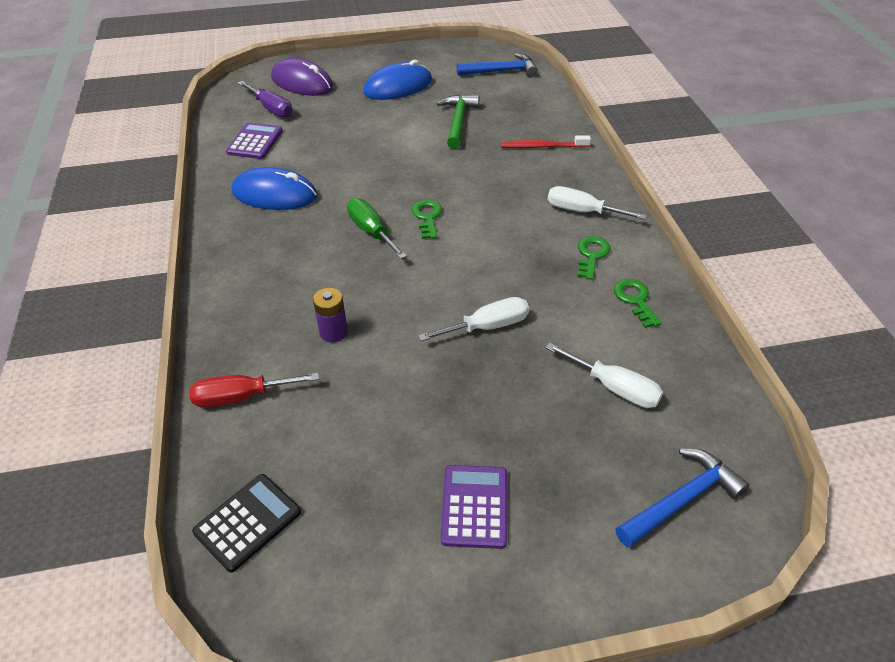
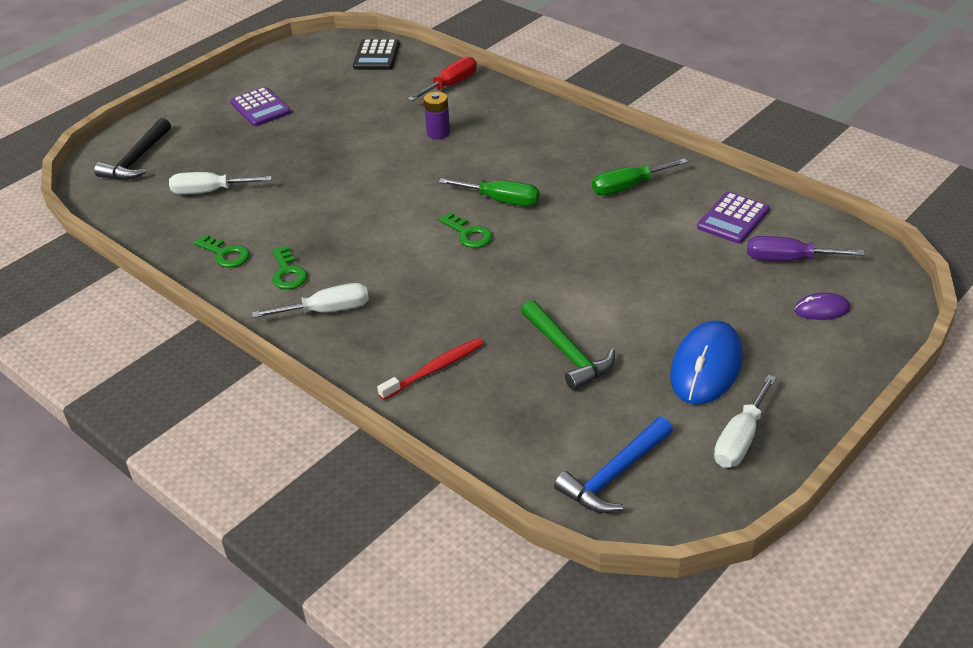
camera: 145 degrees right, 5 degrees down
purple calculator [226,122,283,159] -> purple calculator turned 60 degrees clockwise [697,192,770,244]
blue mouse [232,167,317,210] -> green screwdriver [592,158,688,195]
purple mouse [271,58,333,96] -> purple mouse [794,293,850,320], size x0.51
white screwdriver [418,297,529,341] -> white screwdriver moved to [714,375,777,468]
blue hammer [615,449,749,547] -> black hammer [94,118,171,180]

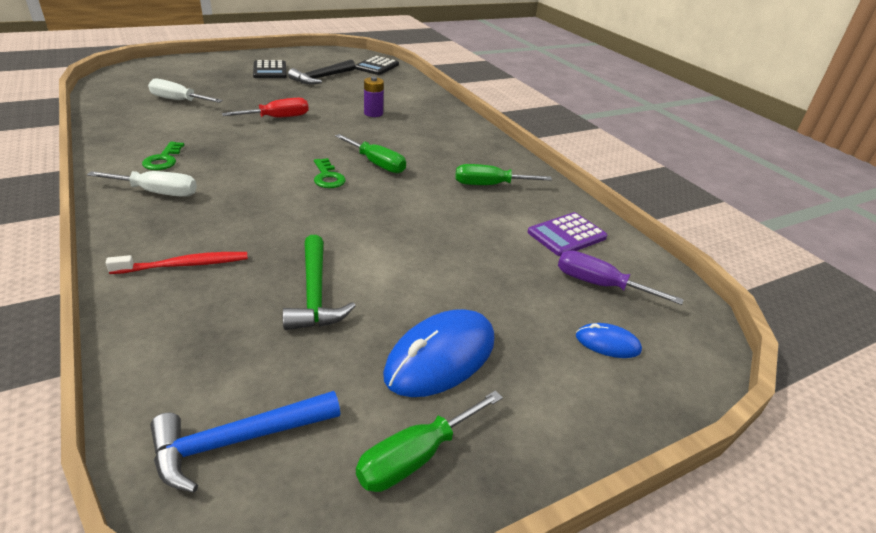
camera: 15 degrees right, 5 degrees down
black hammer [94,118,171,180] -> black hammer moved to [288,59,355,84]
green key [194,234,250,268] -> none
purple calculator [230,87,291,127] -> black calculator [253,60,287,78]
red screwdriver [408,56,477,101] -> red screwdriver moved to [222,98,309,118]
white screwdriver [714,375,777,468] -> green screwdriver [356,390,503,492]
purple mouse [794,293,850,320] -> blue mouse [576,323,642,358]

